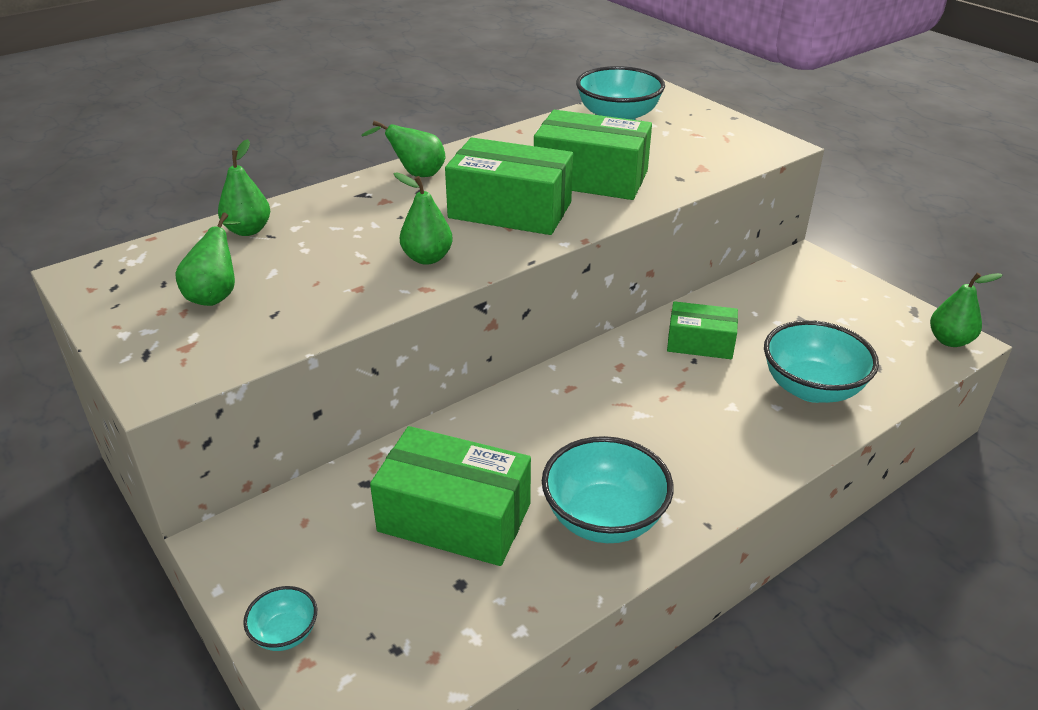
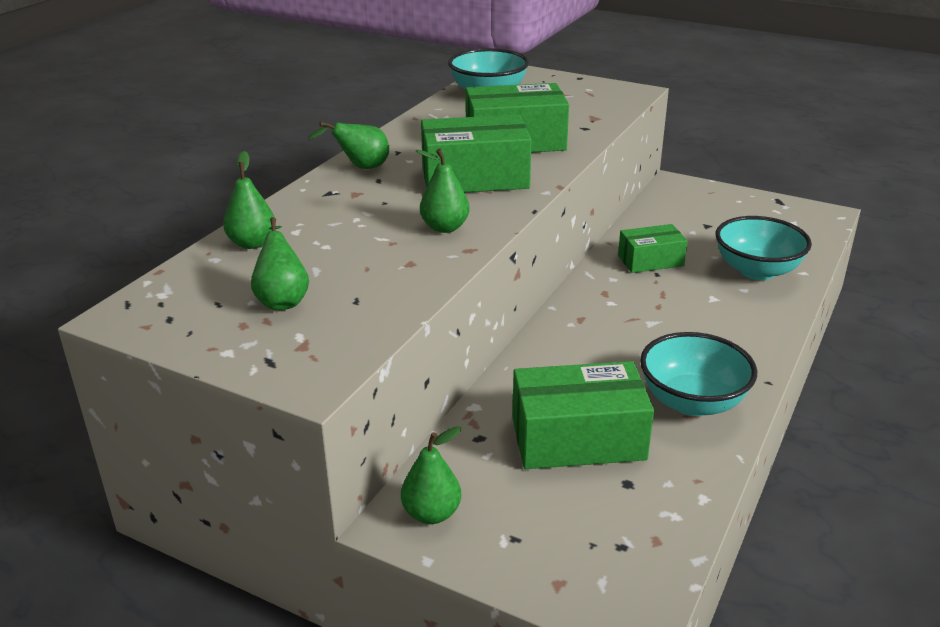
camera: 25 degrees left, 5 degrees down
turquoise bowl [243,586,317,651] -> none
green pear [930,273,1003,347] -> green pear moved to [401,426,462,524]

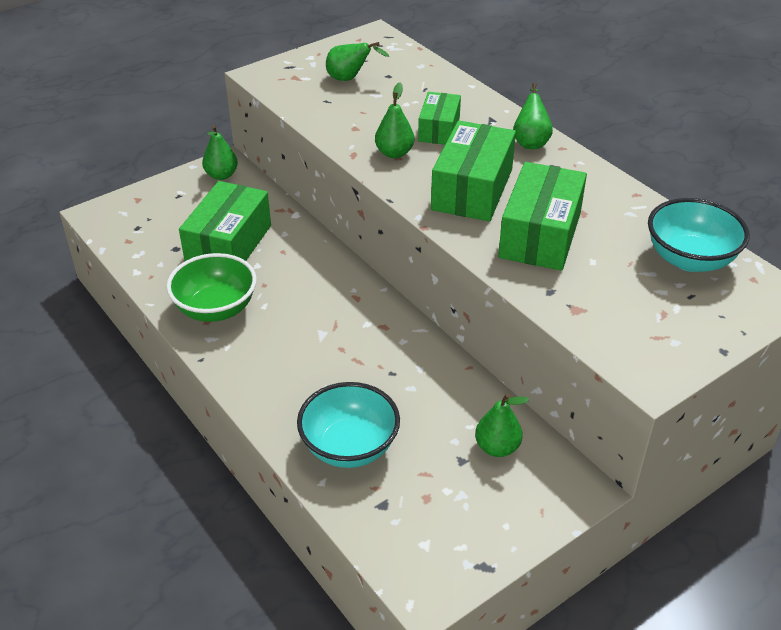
camera: 115 degrees right, 10 degrees up
green pear [223,151,276,249] -> green pear moved to [475,393,529,457]
green box [618,224,688,273] -> green box moved to [418,92,461,145]
turquoise bowl [640,332,757,416] -> green bowl [167,253,257,322]

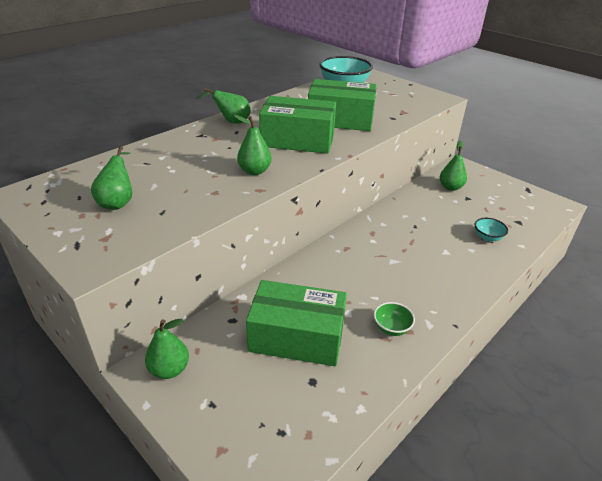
camera: 100 degrees left, 5 degrees down
green bowl [167,253,257,322] -> green bowl [374,302,415,336], size x0.50
turquoise bowl [297,382,400,468] -> turquoise bowl [475,218,508,242], size x0.50
green box [418,92,461,145] -> none

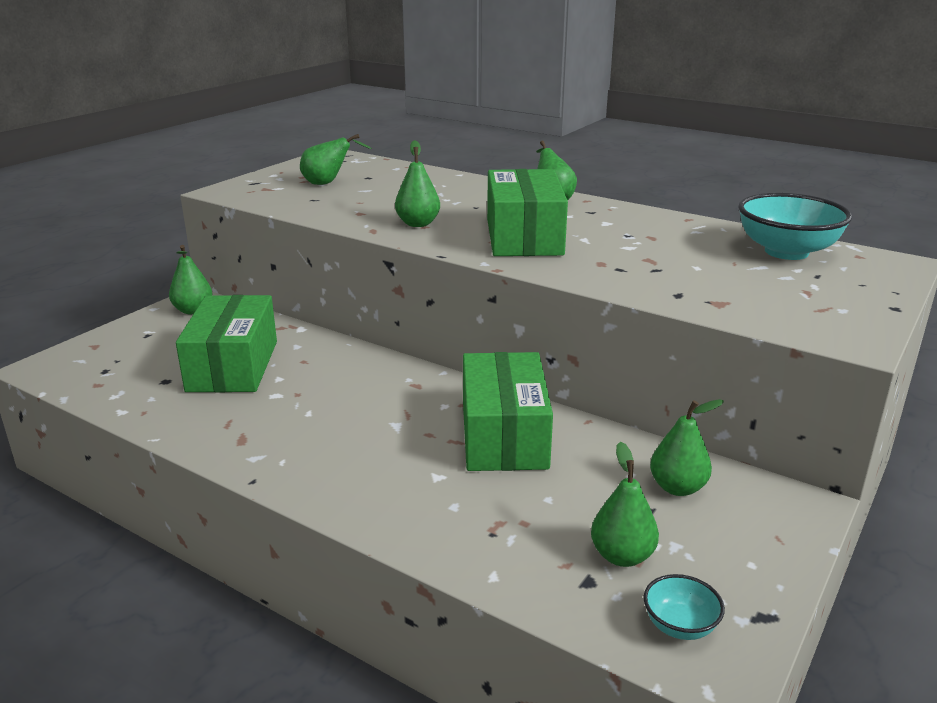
camera: 80 degrees right, 10 degrees down
green box [308,79,376,131] -> green box moved to [463,352,553,471]
green bowl [374,302,415,336] -> none
turquoise bowl [475,218,508,242] -> turquoise bowl moved to [644,574,725,640]
none -> green pear [591,442,659,567]

